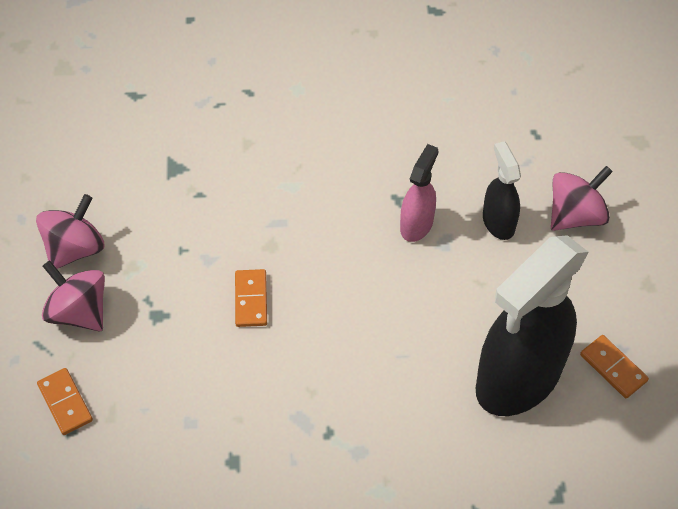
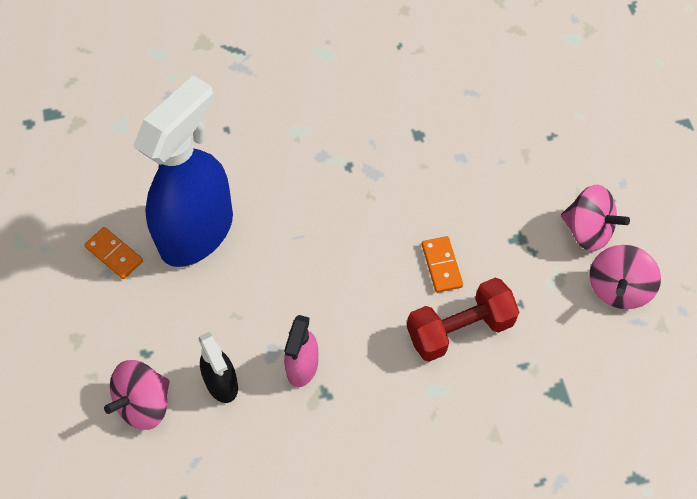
camera: 170 degrees right, 5 degrees up
orange domino [37,368,93,435] -> none
black spray bottle [476,235,588,416] -> blue spray bottle [133,75,233,267]
none -> red dumbbell [407,278,519,362]

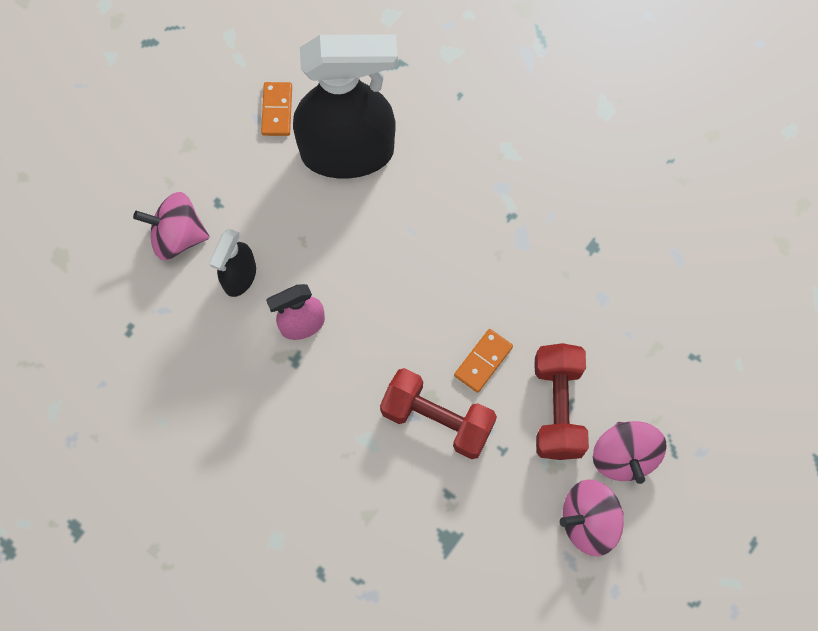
camera: 50 degrees right, 10 degrees up
blue spray bottle [133,75,233,267] -> black spray bottle [293,34,398,178]
none -> red dumbbell [535,343,589,460]

